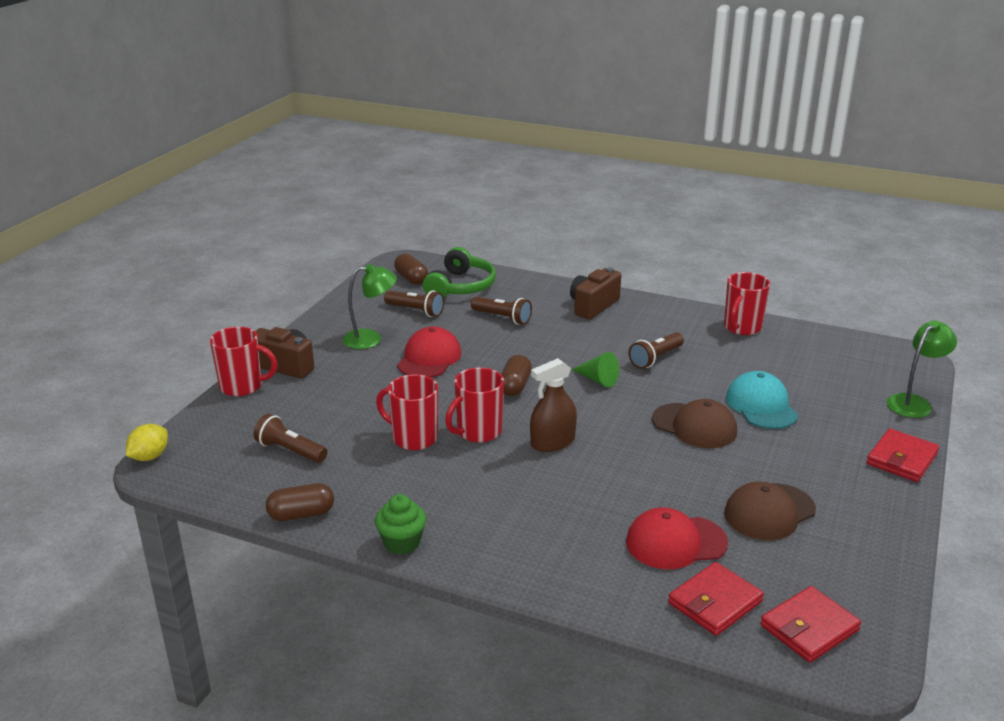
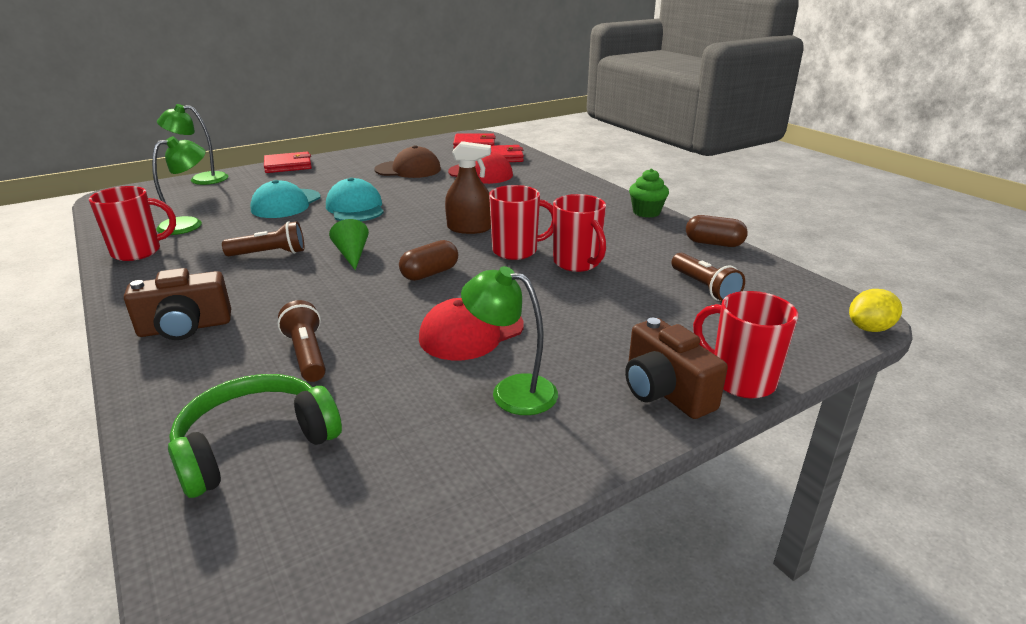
camera: 145 degrees left, 0 degrees up
brown flashlight [384,290,444,317] -> none
brown capsule [394,253,428,285] -> none
brown cap [652,399,737,448] -> turquoise cap [326,177,384,221]
none -> green lamp [152,136,206,235]

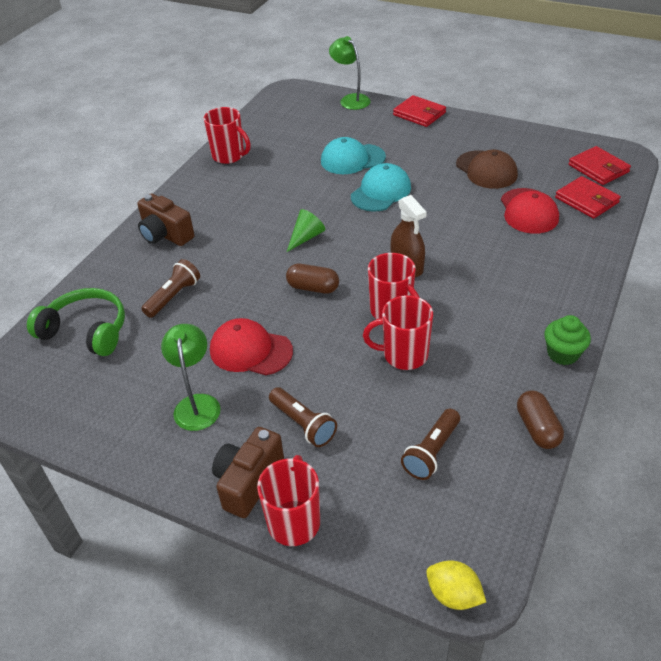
camera: 60 degrees right, 15 degrees up
green lamp [152,136,206,235] -> none
brown flashlight [222,221,304,256] -> brown flashlight moved to [269,387,337,447]
red mug [553,194,606,272] -> red mug turned 60 degrees clockwise [363,295,433,370]

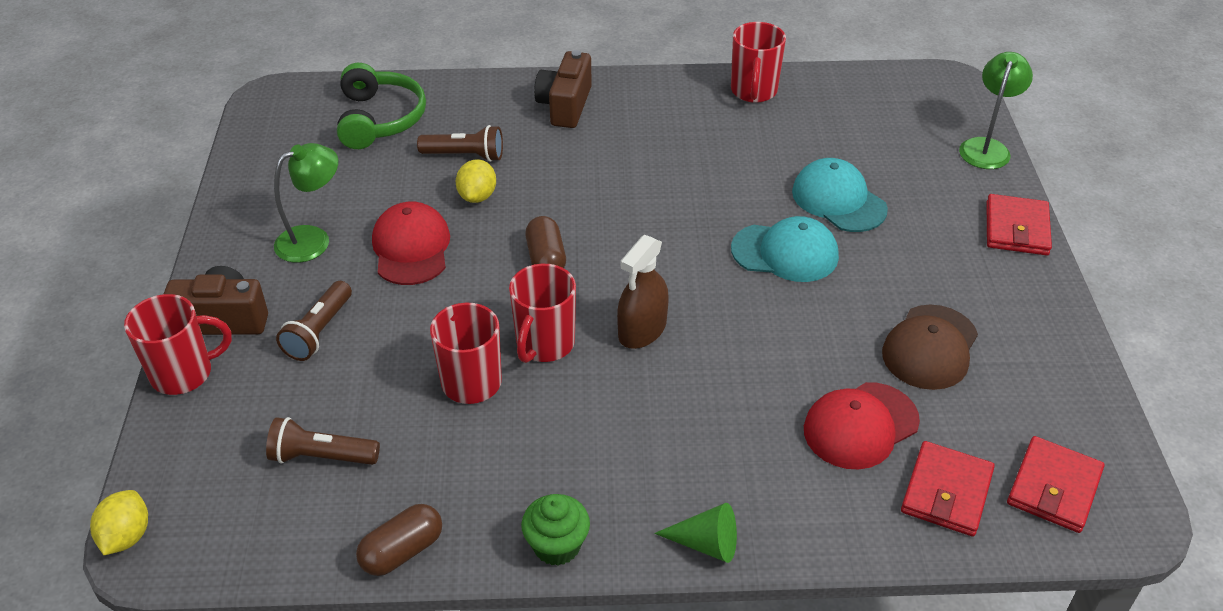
camera: 60 degrees right, 0 degrees up
green cone [287,209,325,252] -> green cone moved to [654,503,737,563]
none -> yellow lemon [456,159,496,203]

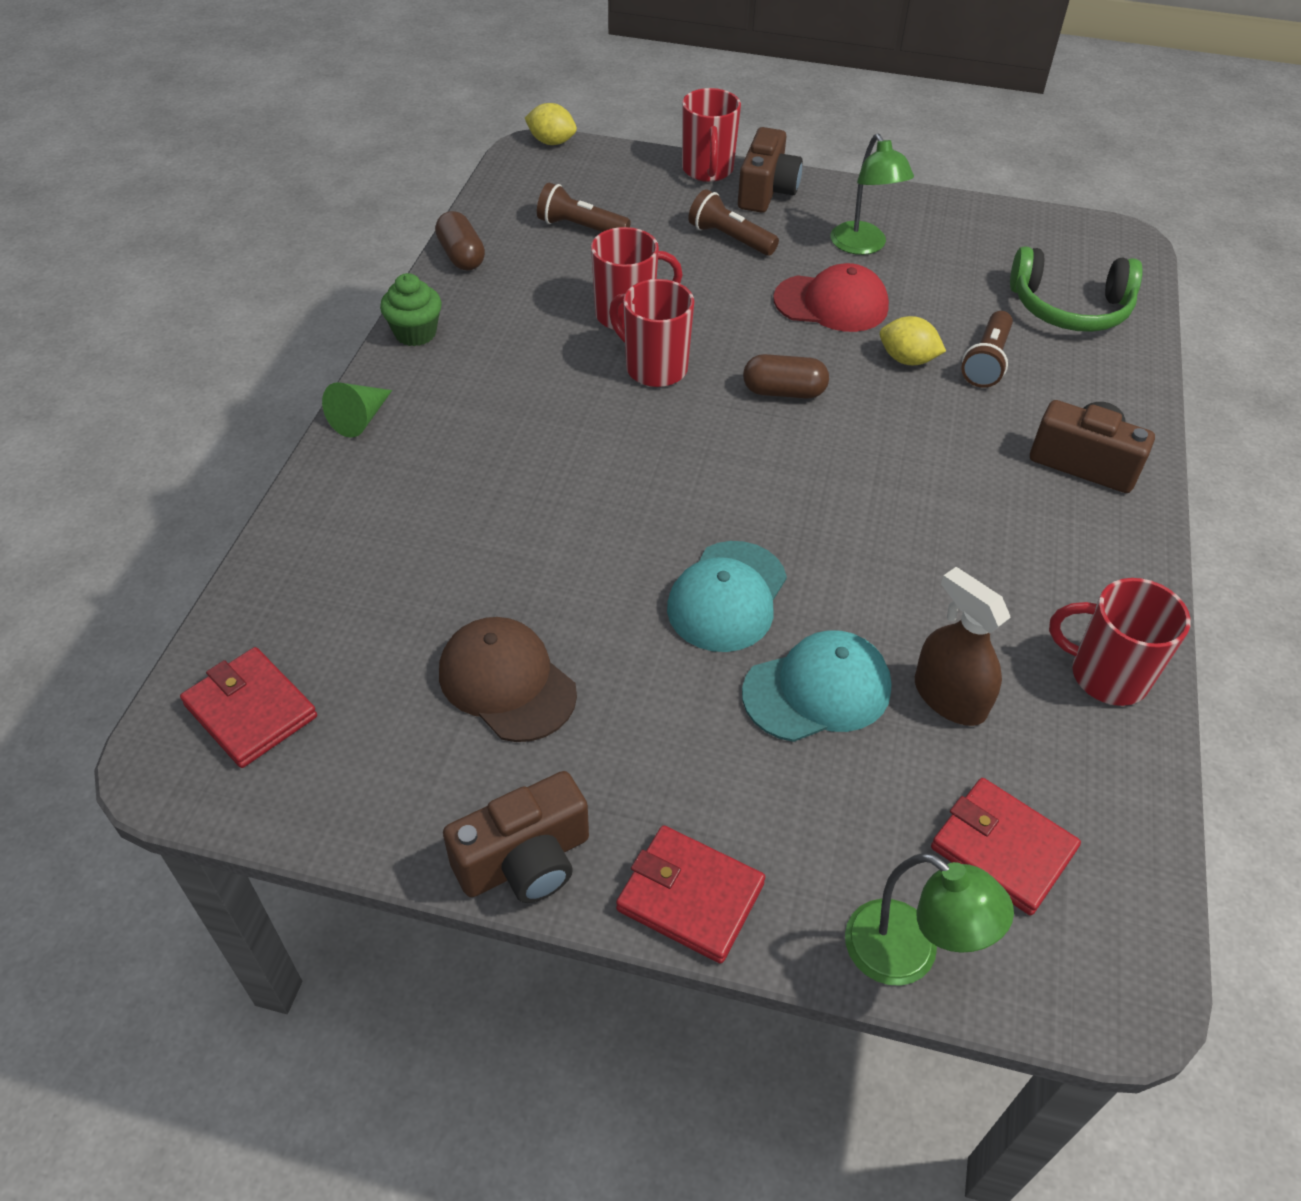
camera: 105 degrees right, 5 degrees up
brown flashlight [266,417,380,465] -> brown flashlight turned 90 degrees counterclockwise [537,182,631,232]
brown spray bottle [617,235,669,349] -> brown spray bottle moved to [915,567,1011,726]
red cap [804,382,920,470] -> none
red wallet [901,441,995,536] -> red wallet moved to [931,778,1081,915]
none -> brown camera [443,771,589,903]

